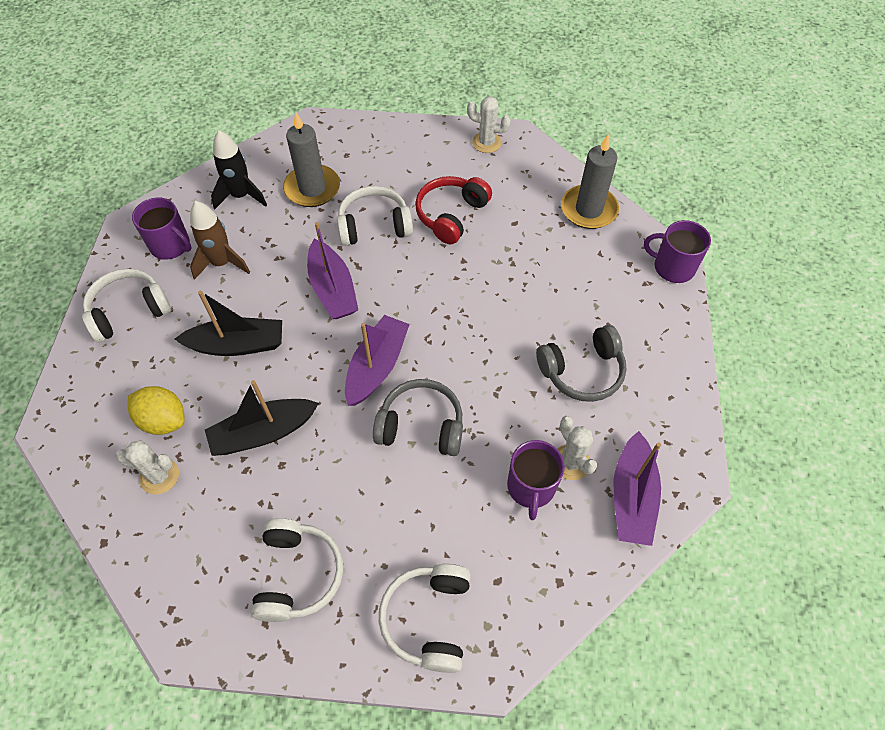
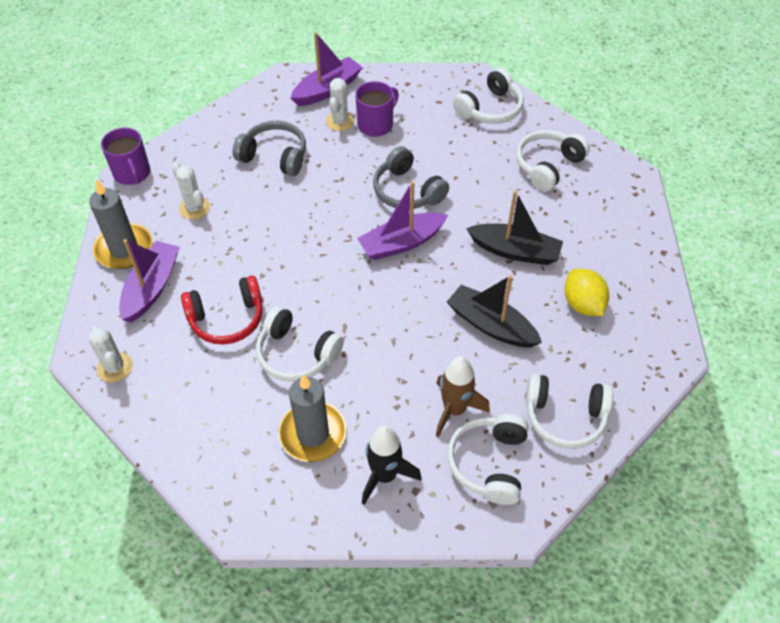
camera: 140 degrees left, 5 degrees down
white cactus [115,440,179,495] -> white cactus moved to [172,163,210,220]
purple mug [132,197,191,260] -> white headphones [447,414,529,505]
purple boat [307,222,358,319] -> purple boat moved to [119,239,179,322]

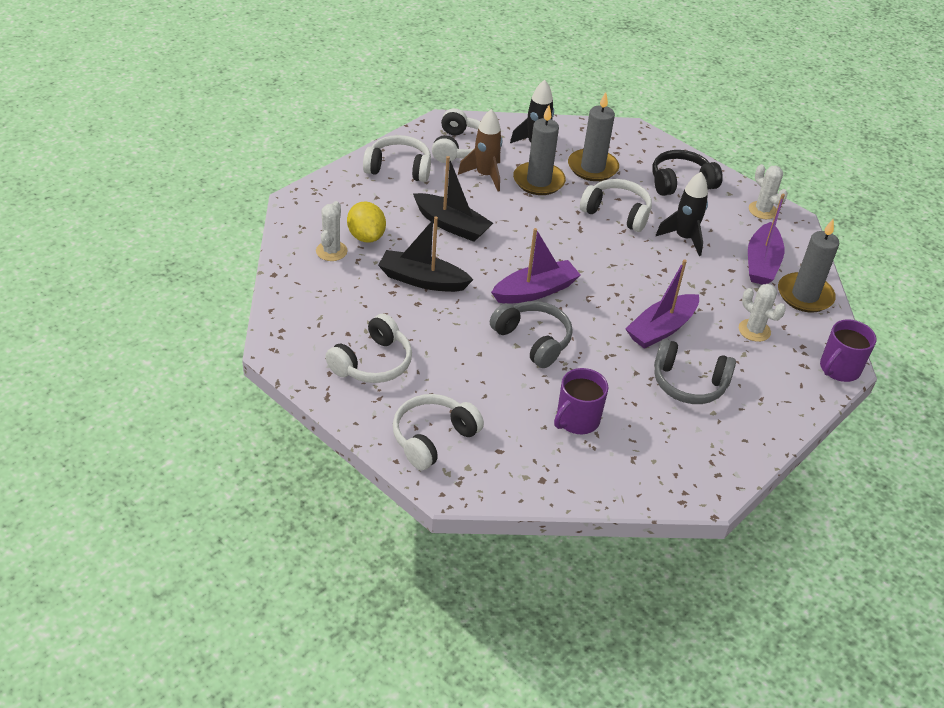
camera: 175 degrees right, 10 degrees down
purple mug [101,128,150,185] -> purple mug turned 105 degrees counterclockwise [820,319,876,382]
red headphones [181,276,263,345] -> black rocket [656,172,708,256]
purple boat [291,32,363,106] -> purple boat moved to [625,259,699,349]
white cactus [326,78,355,131] -> white cactus moved to [316,201,348,261]
none -> grey candle [513,105,566,195]
none -> black headphones [652,150,723,196]

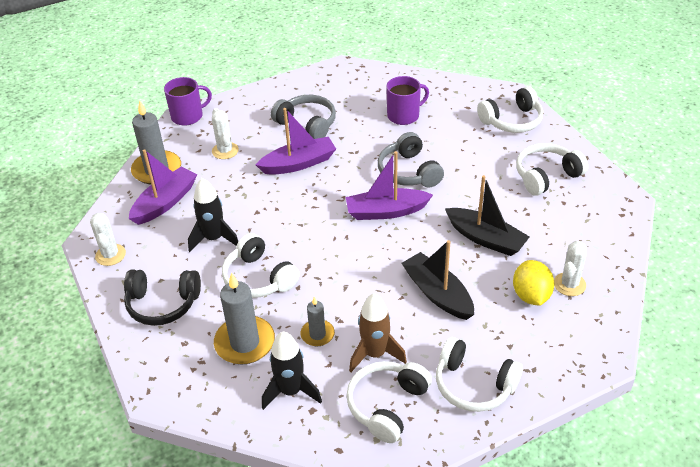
camera: 155 degrees left, 0 degrees up
grey candle [513,105,566,195] -> grey candle [301,297,335,346], size x0.56

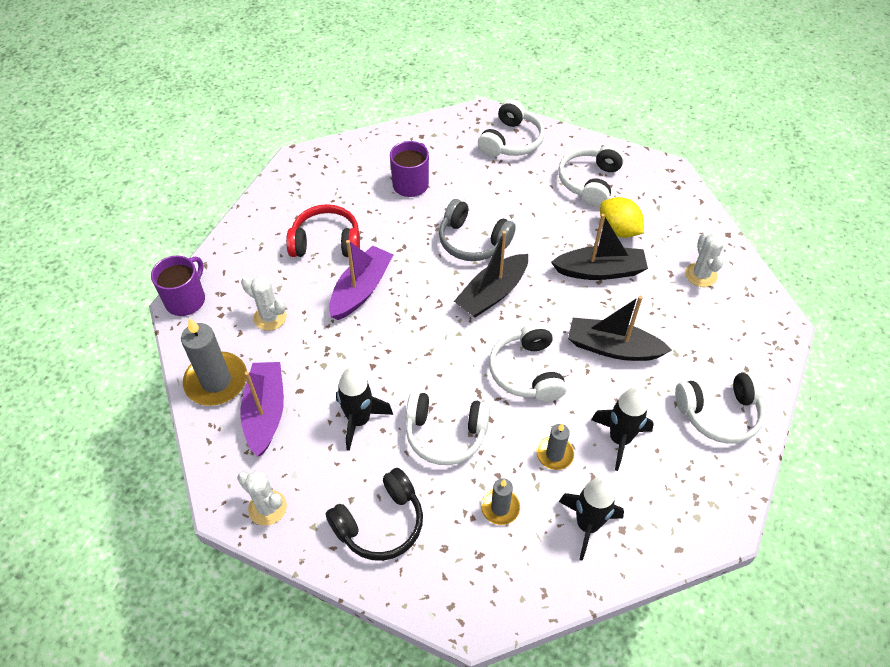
camera: 40 degrees left, 10 degrees up
grey candle [214,272,275,364] -> grey candle [481,478,520,525], size x0.56
grey headphones [271,95,336,139] -> red headphones [286,204,360,257]
purple boat [346,151,433,220] -> black boat [454,231,528,318]
white headphones [346,361,432,443] -> white headphones moved to [489,322,567,402]
brown rocket [349,293,407,372] -> black rocket [591,387,654,471]
yellow lemon [513,260,554,306] -> yellow lemon moved to [600,197,644,238]

